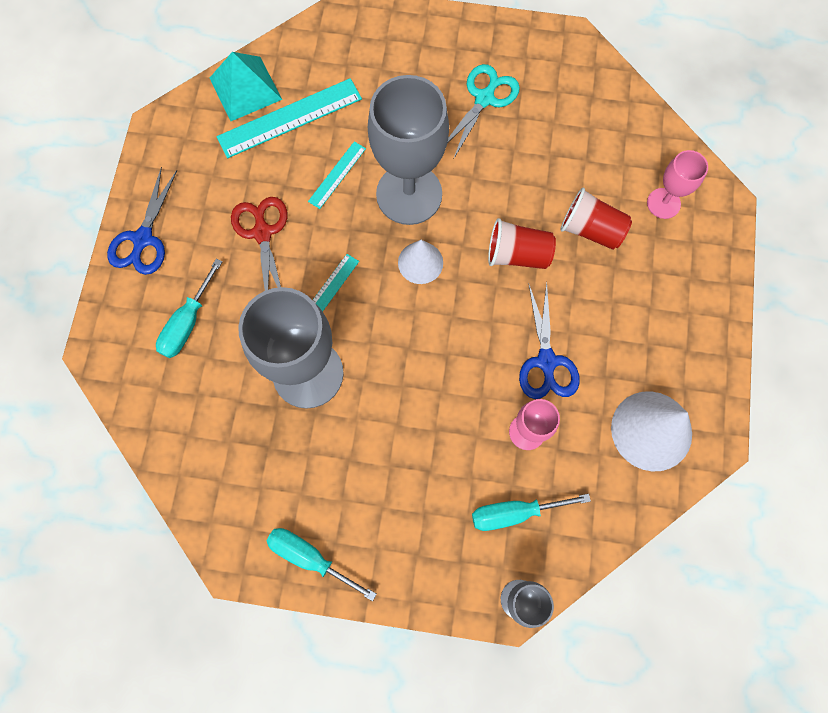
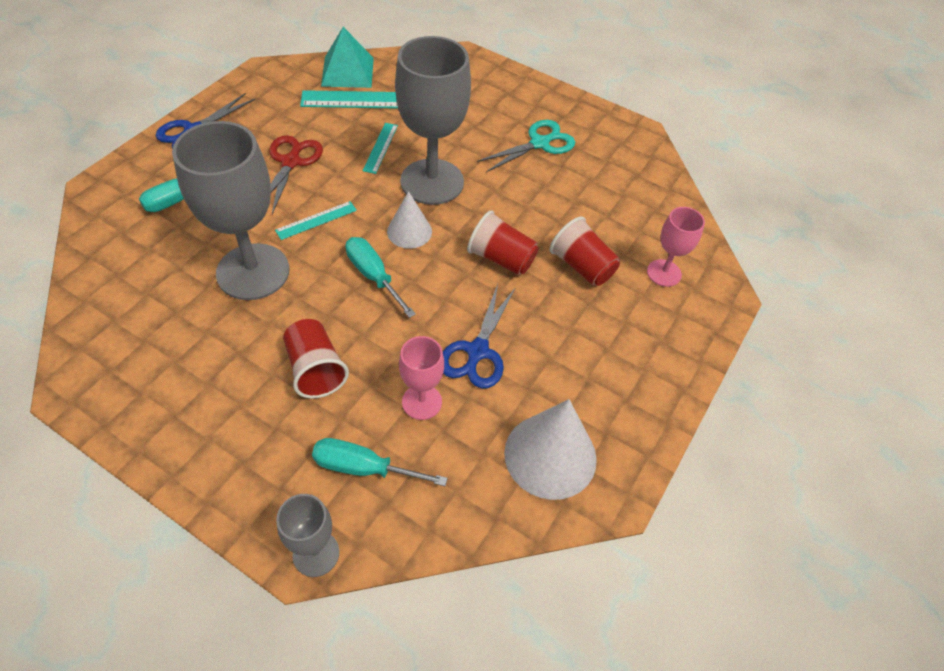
camera: 20 degrees right, 20 degrees down
turquoise screwdriver [267,528,377,601] -> turquoise screwdriver moved to [345,237,416,318]
turquoise ruler [308,141,366,209] -> turquoise ruler turned 45 degrees counterclockwise [363,123,398,174]
none -> red cup [283,319,349,399]

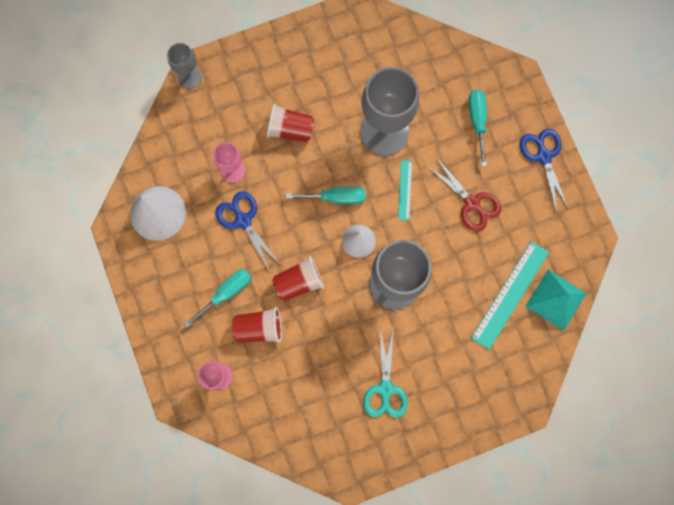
camera: 130 degrees right, 25 degrees up
turquoise screwdriver [312,438,448,486] -> turquoise screwdriver moved to [184,269,251,328]
turquoise ruler [363,123,398,174] -> none

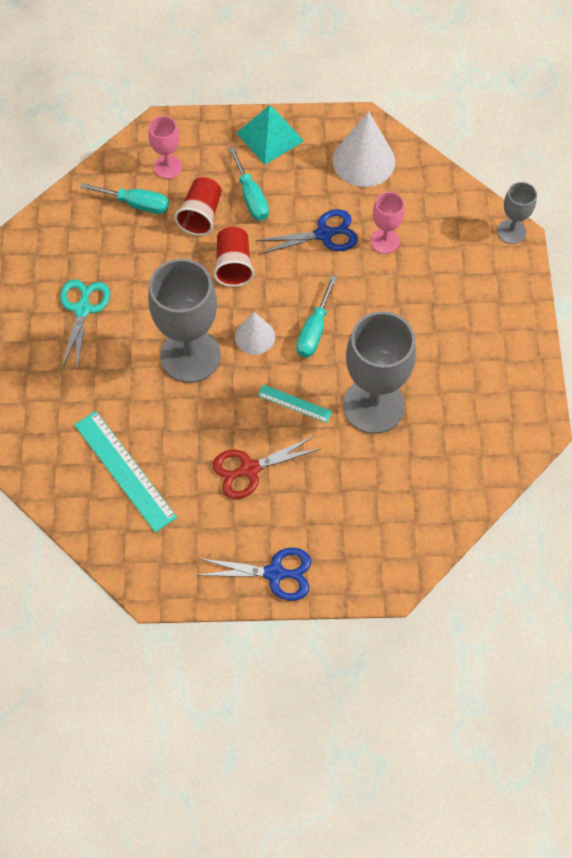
camera: 110 degrees right, 15 degrees down
red cup [267,104,314,142] -> none
turquoise scissors [363,329,408,418] -> turquoise scissors turned 75 degrees clockwise [60,280,110,372]
turquoise screwdriver [469,90,487,166] -> turquoise screwdriver moved to [80,183,169,214]
turquoise pyramid [526,269,586,331] -> turquoise pyramid moved to [237,105,304,165]

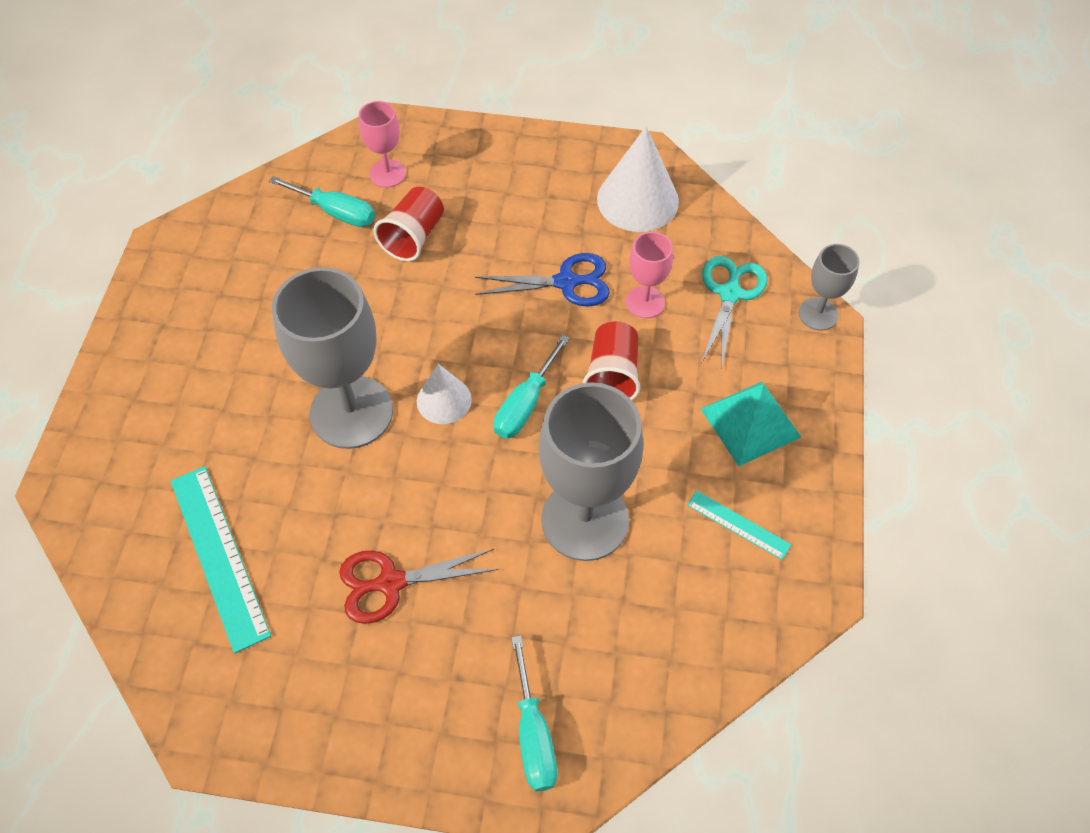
camera: 10 degrees right, 5 degrees down
turquoise scissors [60,280,110,372] -> turquoise scissors moved to [701,256,768,366]
blue scissors [198,548,311,601] -> none
red cup [213,227,254,287] -> red cup moved to [583,321,641,400]
turquoise screwdriver [229,147,269,221] -> turquoise screwdriver moved to [511,635,557,791]
turquoise pyramid [237,105,304,165] -> turquoise pyramid moved to [701,381,801,466]
turquoise ruler [257,384,332,423] -> turquoise ruler moved to [687,490,791,560]

